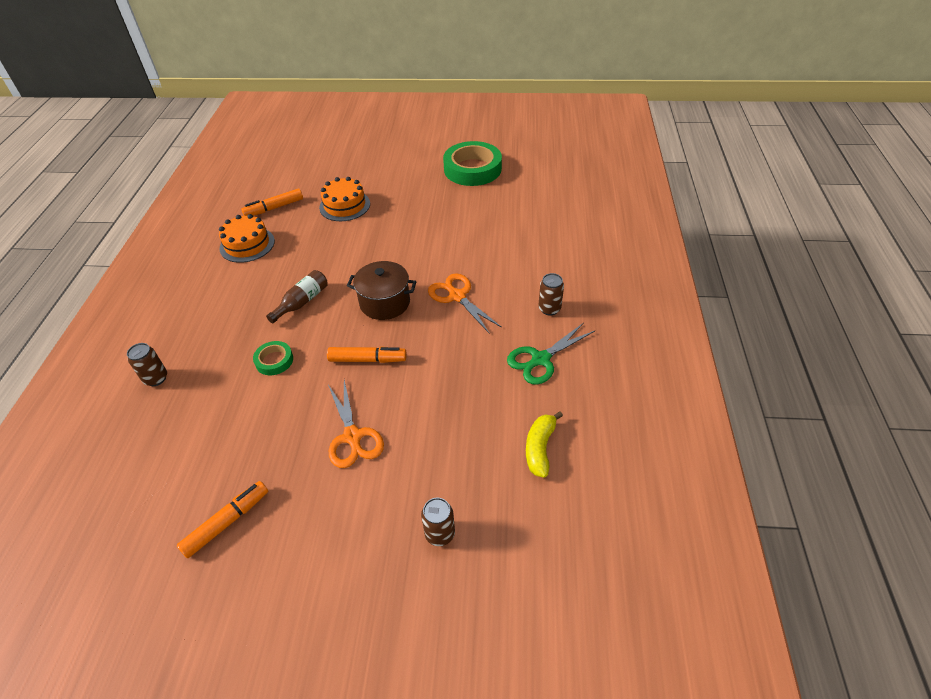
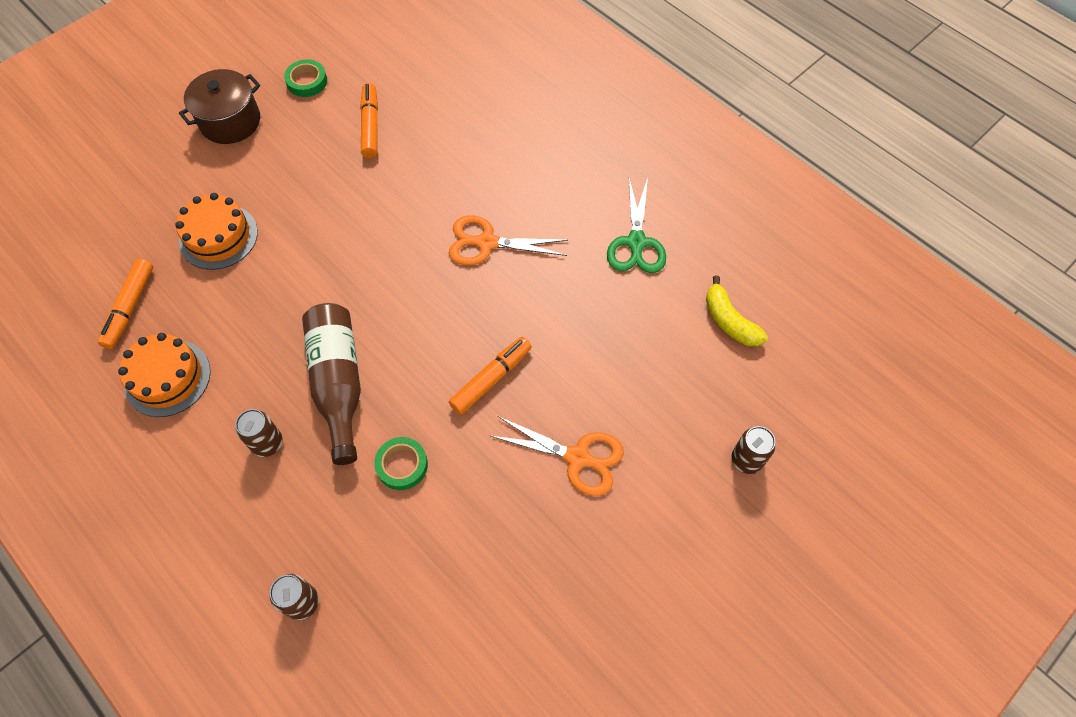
camera: 50 degrees left, 15 degrees up
orange marker [177,481,268,558] -> orange marker moved to [360,83,378,158]
brown bottle [266,270,328,323] -> brown bottle [302,303,361,465], size x1.60
brown pot [347,261,417,320] -> brown pot moved to [179,69,260,144]
green tape [443,141,502,186] -> green tape [284,59,327,97], size x0.48
brown can [538,273,564,315] -> brown can moved to [235,409,283,457]

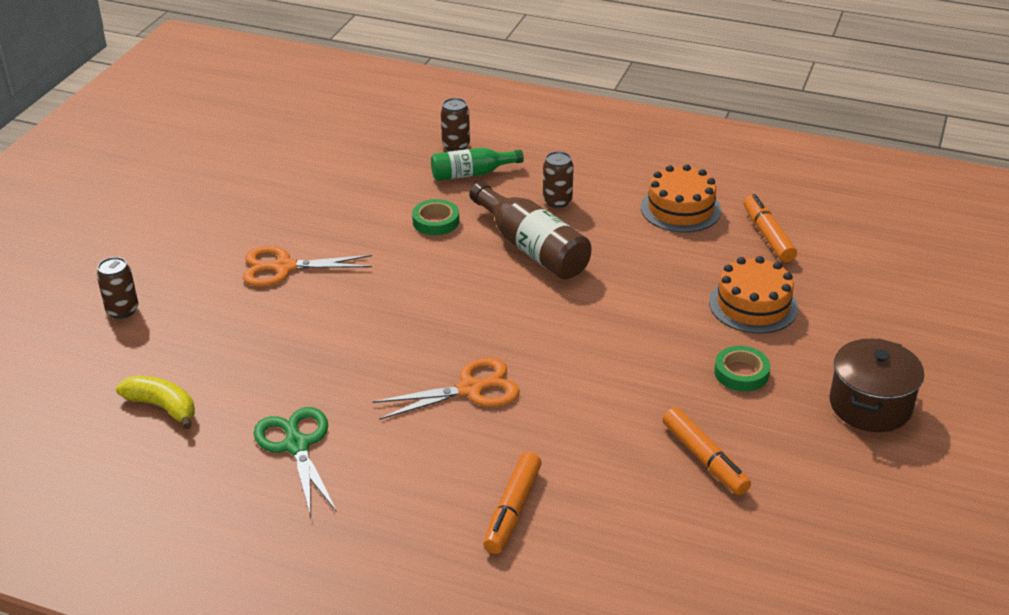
camera: 155 degrees right, 25 degrees down
green tape [284,59,327,97] -> green tape moved to [714,346,770,391]
orange marker [449,337,532,415] -> orange marker moved to [483,452,542,554]
none -> green bottle [431,148,524,181]

